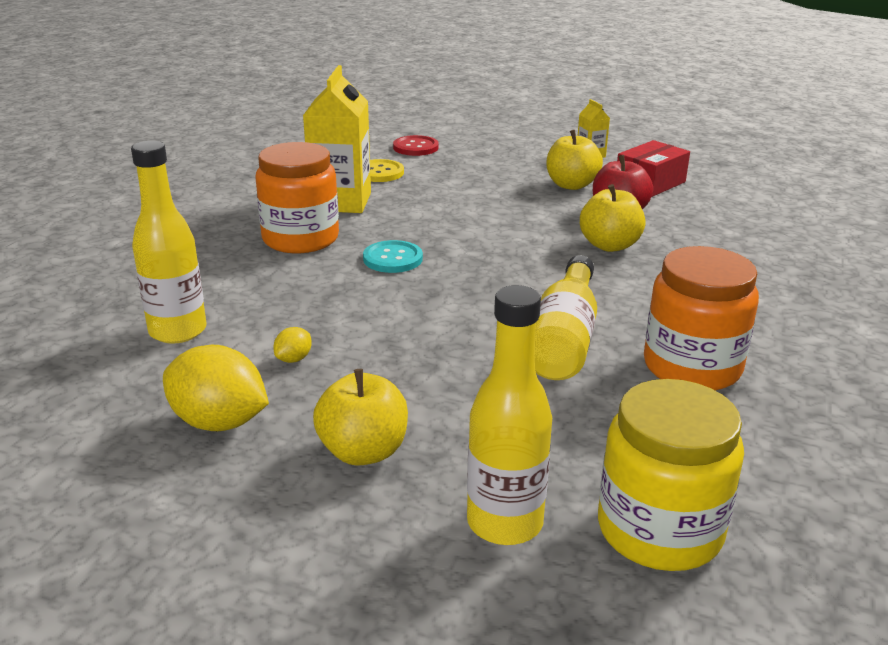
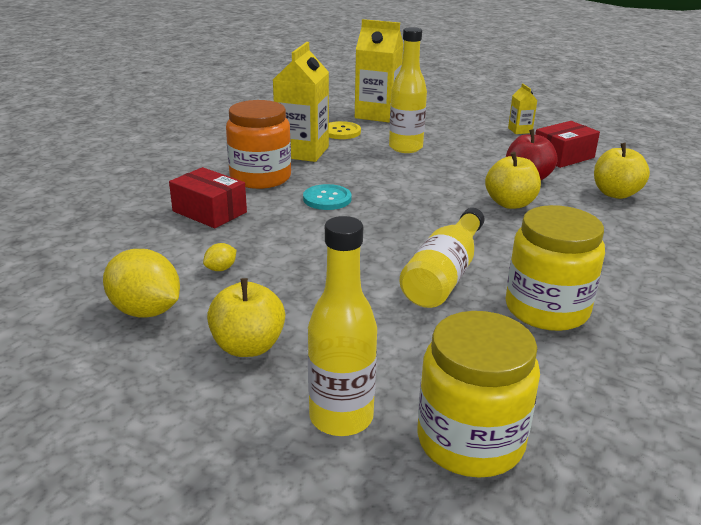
camera: 10 degrees right, 0 degrees up
yellow bottle [131,141,207,344] -> yellow bottle moved to [389,27,427,153]
red button [393,135,439,156] -> yellow carton [355,19,403,123]
yellow apple [547,130,603,190] -> yellow apple moved to [594,143,650,199]
orange jar [644,246,759,390] -> yellow jar [505,205,605,331]
none -> red box [169,167,247,228]

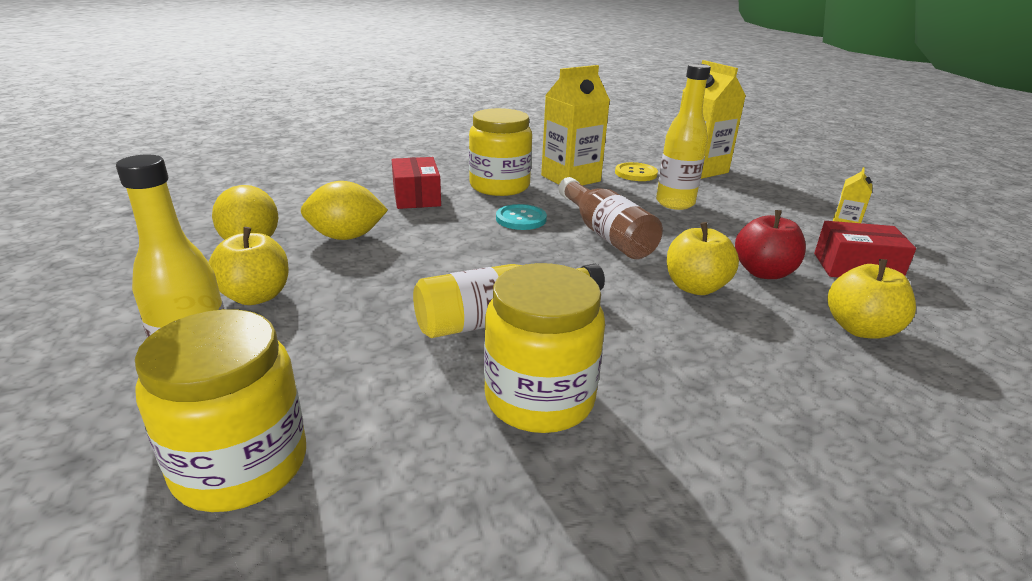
camera: 40 degrees right, 0 degrees up
yellow lemon [203,243,236,271] -> yellow lemon [301,181,388,240], size x2.19
orange jar [226,100,291,189] -> yellow jar [469,108,532,196]
none -> brown bottle [558,177,663,259]

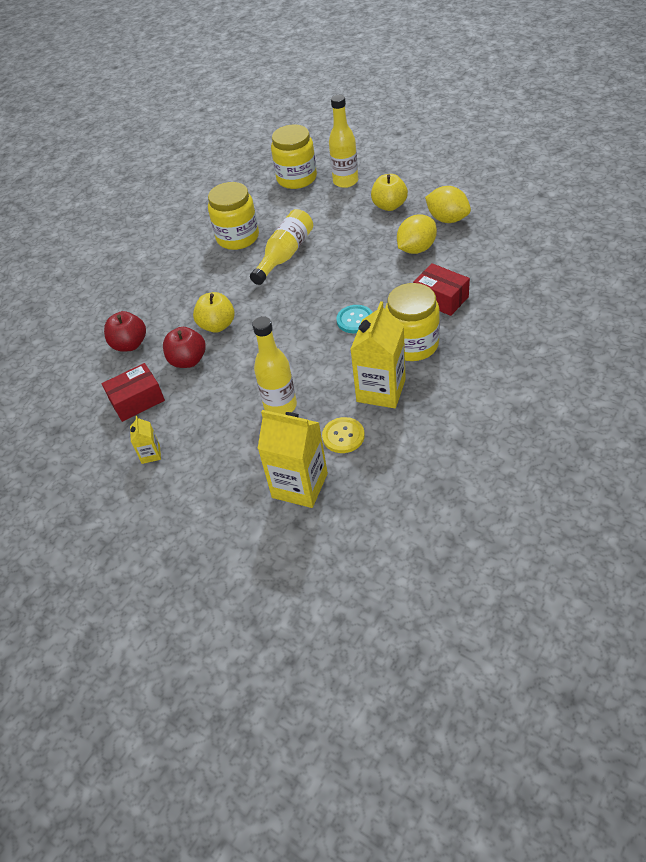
camera: 150 degrees right, 20 degrees up
brown bottle [558,177,663,259] -> none
yellow apple [828,259,916,339] -> red apple [104,311,146,352]

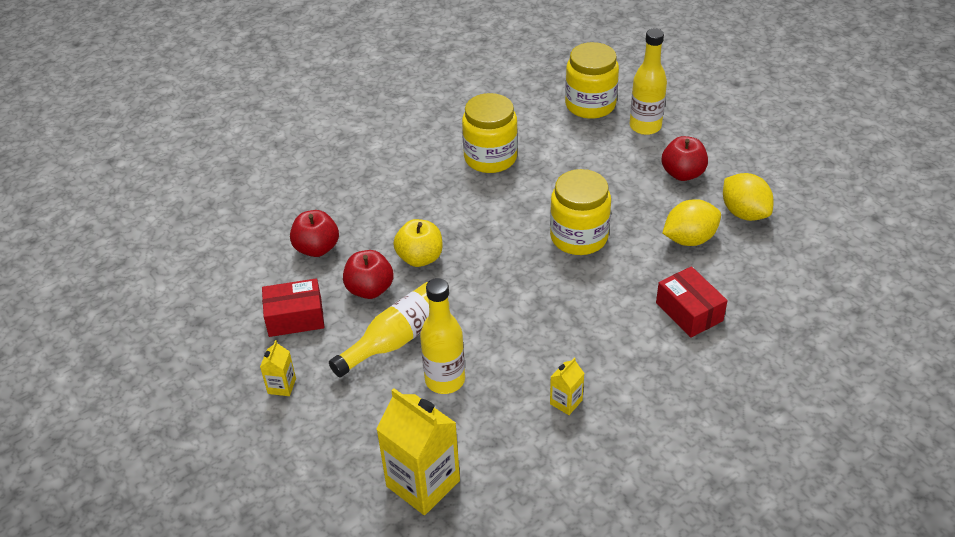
camera: 15 degrees right, 5 degrees down
yellow bottle [250,209,313,285] -> yellow bottle moved to [329,282,449,377]
yellow button [322,417,365,453] -> none
turquoise button [337,305,373,333] -> none
yellow carton [350,301,406,408] -> yellow carton [550,357,584,415], size x0.47
yellow apple [371,174,408,211] -> red apple [662,136,708,181]
yellow jar [385,283,440,361] -> yellow jar moved to [550,169,611,255]

